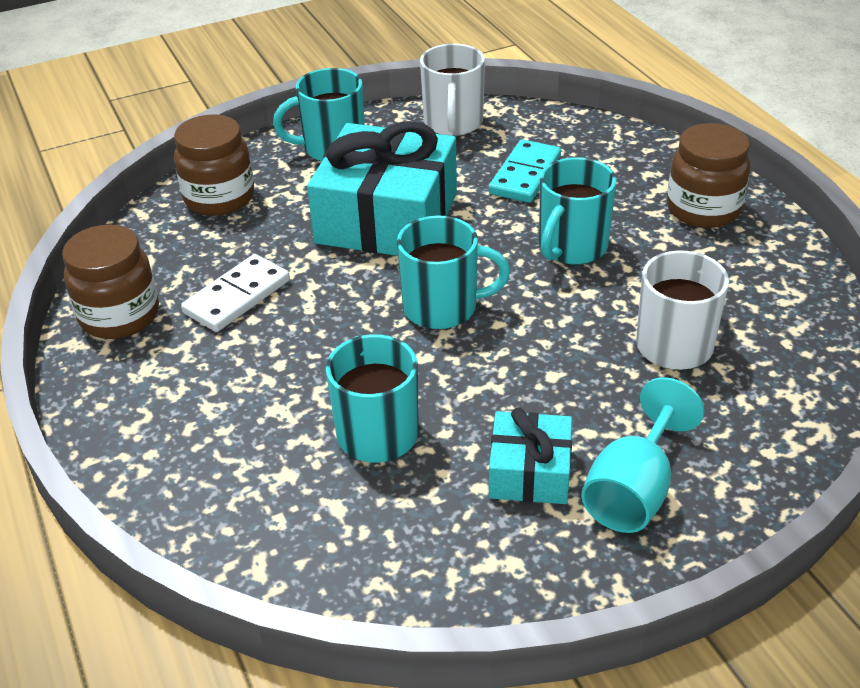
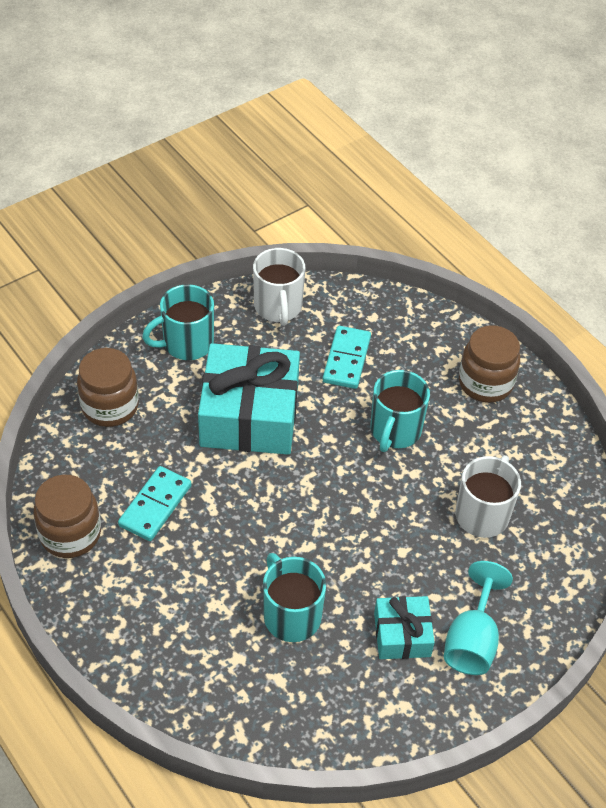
camera: 15 degrees left, 10 degrees up
white domino [181,254,290,332] -> turquoise domino [118,466,192,541]
turquoise mug [397,216,510,329] -> none

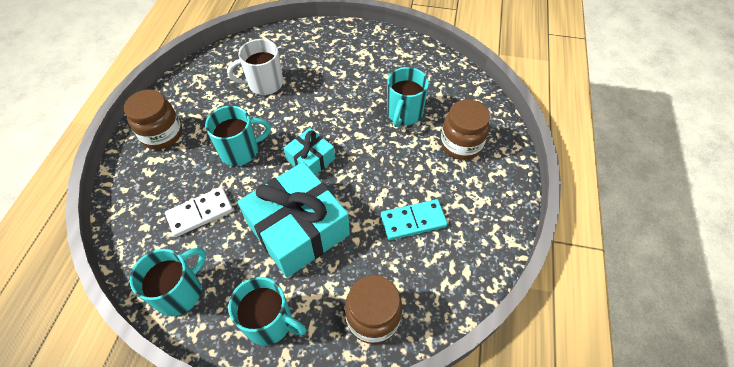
camera: 130 degrees left, 5 degrees up
brown jar [33,475,101,558] -> brown jar moved to [441,99,490,160]
white mug [253,248,305,326] -> turquoise mug [130,248,206,316]
turquoise domino [322,326,371,389] -> white domino [165,187,233,237]
turquoise gift [374,596,435,659] -> turquoise gift moved to [284,128,335,175]
turquoise goblet [444,561,513,675] -> none

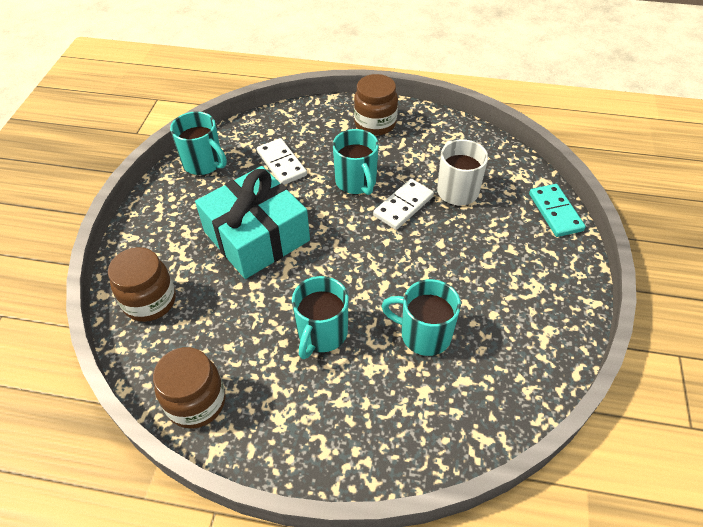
camera: 90 degrees right, 5 degrees down
turquoise mug [228,277,306,346] -> turquoise mug moved to [292,276,349,359]
turquoise gift [284,128,335,175] -> none
turquoise domino [381,199,448,240] -> turquoise domino moved to [529,184,586,237]
brown jar [441,99,490,160] -> brown jar moved to [153,347,226,429]
none -> white domino [373,179,434,230]

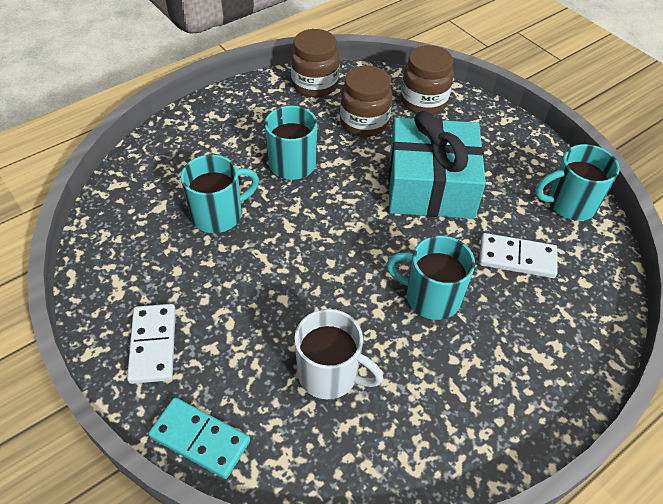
camera: 130 degrees right, 0 degrees up
brown jar [354,74,398,136] -> brown jar moved to [340,66,392,137]
white domino [373,179,434,230] -> white domino moved to [127,304,176,384]

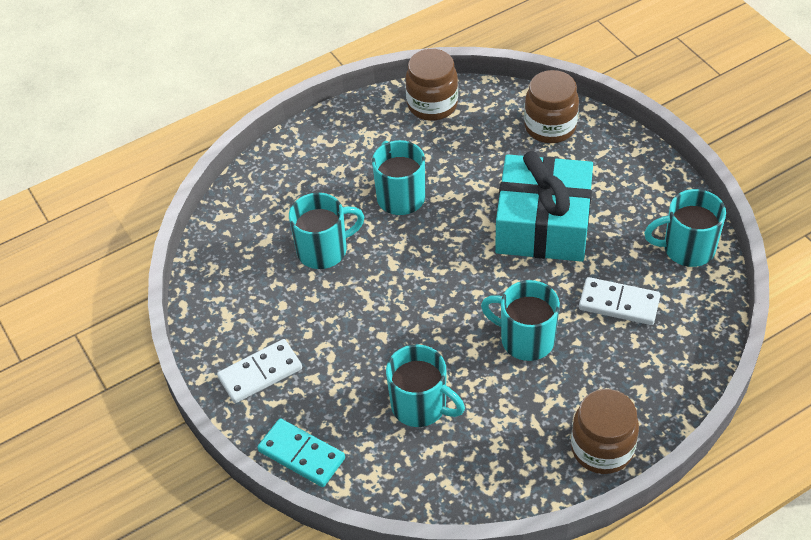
camera: 10 degrees right, 0 degrees up
white domino [127,304,176,384] -> white domino turned 60 degrees clockwise [217,339,302,403]
white mug [294,309,384,399] -> turquoise mug [386,345,465,427]
brown jar [340,66,392,137] -> brown jar moved to [571,389,639,474]

